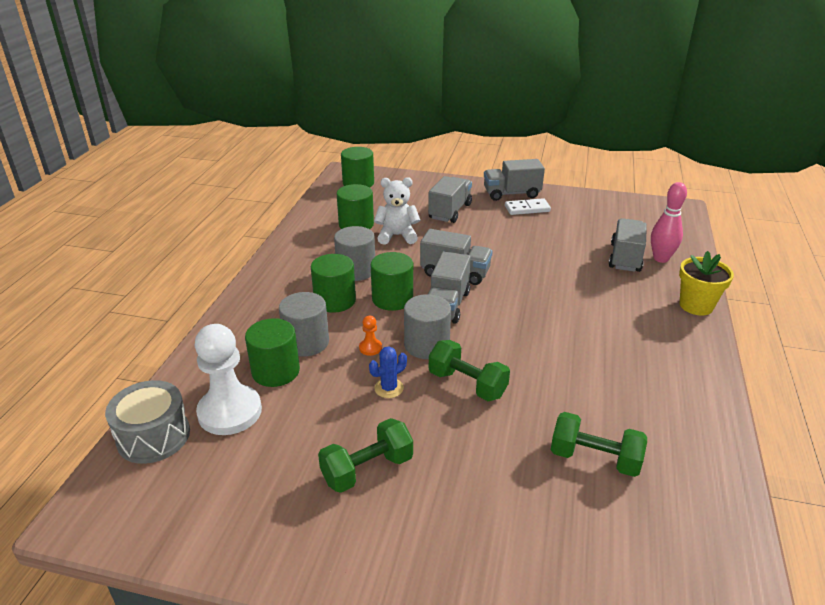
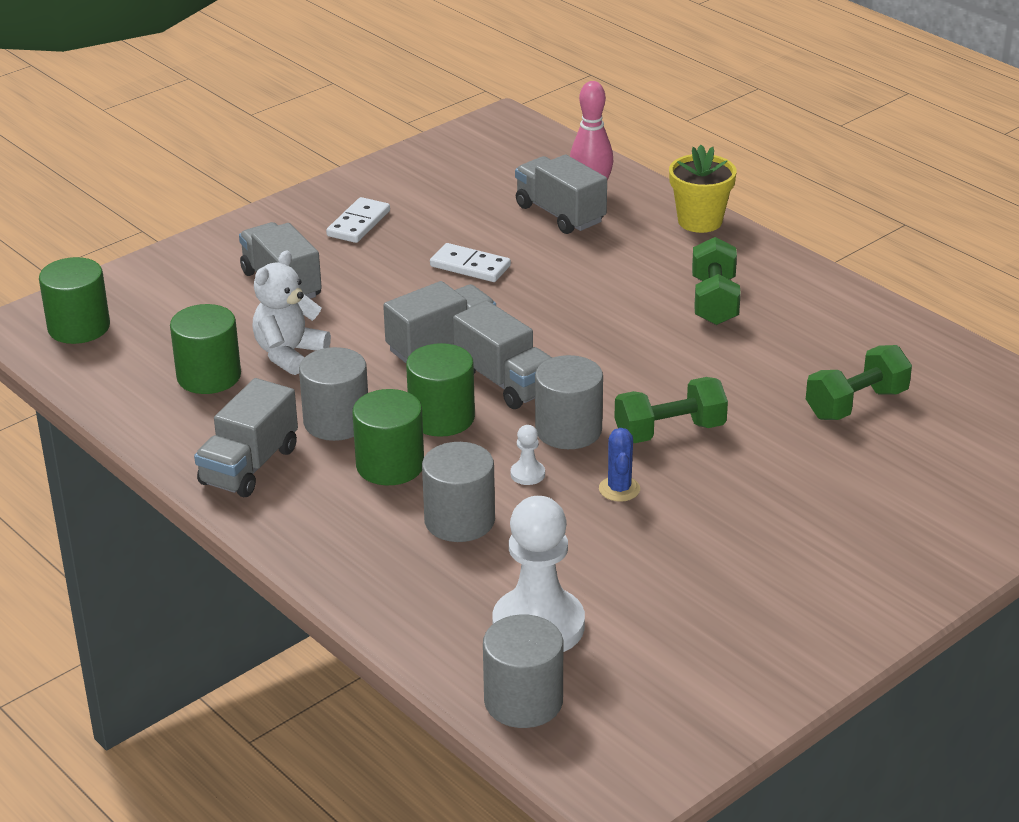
camera: 55 degrees left, 0 degrees up
grey drum [105,380,190,464] -> grey cylinder [483,614,564,728]
green cylinder [245,318,300,387] -> none
green dumbbell [318,418,413,493] -> green dumbbell moved to [692,237,741,325]
orange pawn [359,315,382,356] -> white pawn [511,425,545,485]
grey truck [484,159,545,201] -> grey truck moved to [194,378,298,497]
none -> white domino [430,243,511,282]

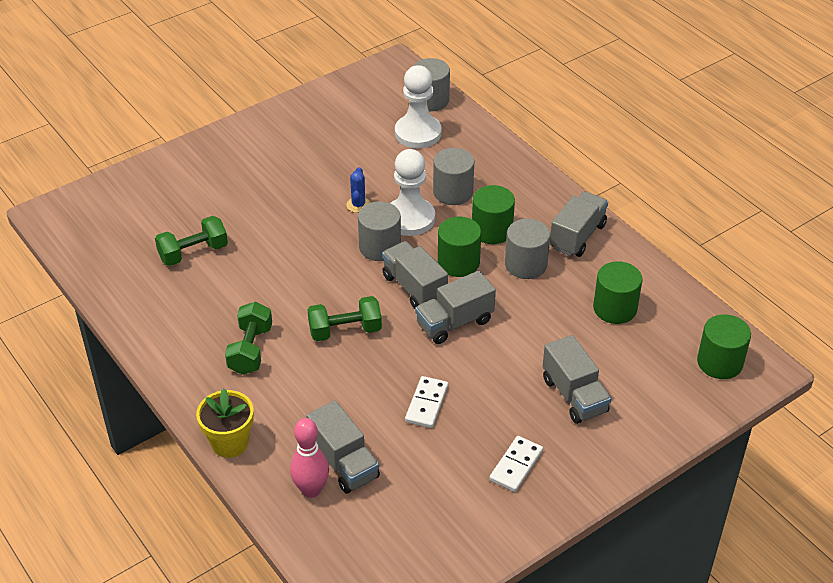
camera: 175 degrees left, 10 degrees up
white teddy bear [253,251,331,375] -> none
white domino [430,243,511,282] -> white domino turned 75 degrees clockwise [405,376,448,428]
white pawn [511,425,545,485] -> white pawn [390,149,435,236], size x2.43
green dumbbell [614,377,728,443] -> green dumbbell moved to [307,296,382,341]

